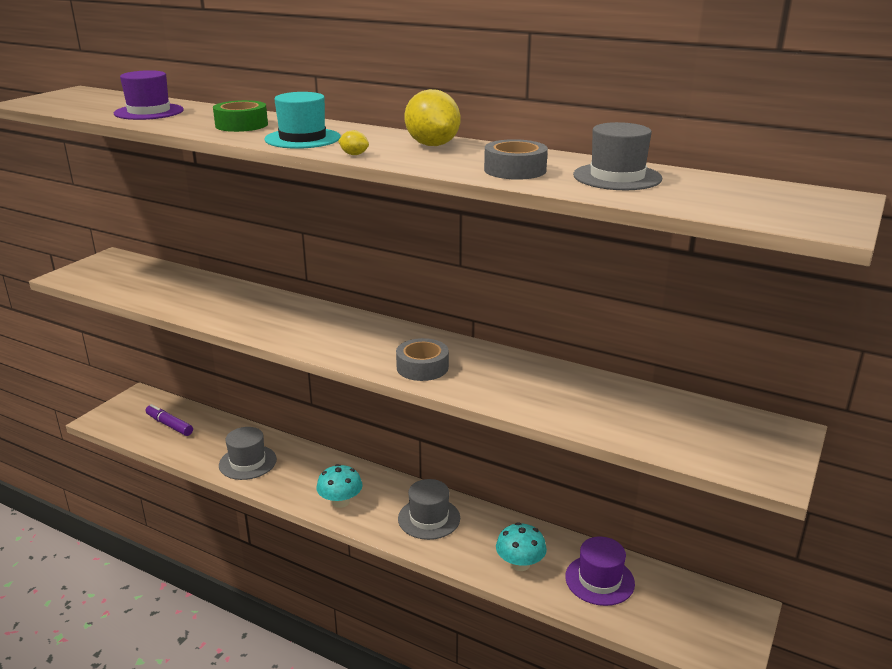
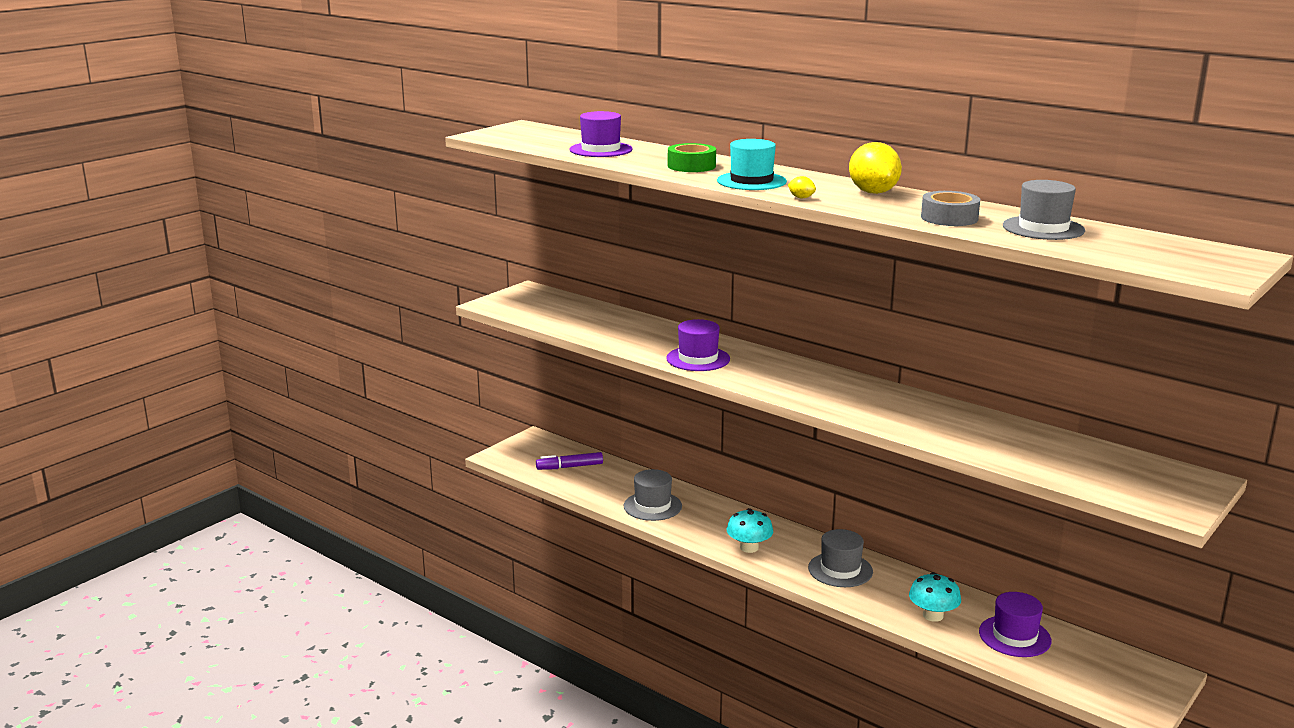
camera: 10 degrees right, 5 degrees down
purple marker [145,404,193,436] -> purple marker turned 60 degrees counterclockwise [536,452,603,470]
grey tape [396,338,449,381] -> none
none -> purple hat [666,319,730,371]

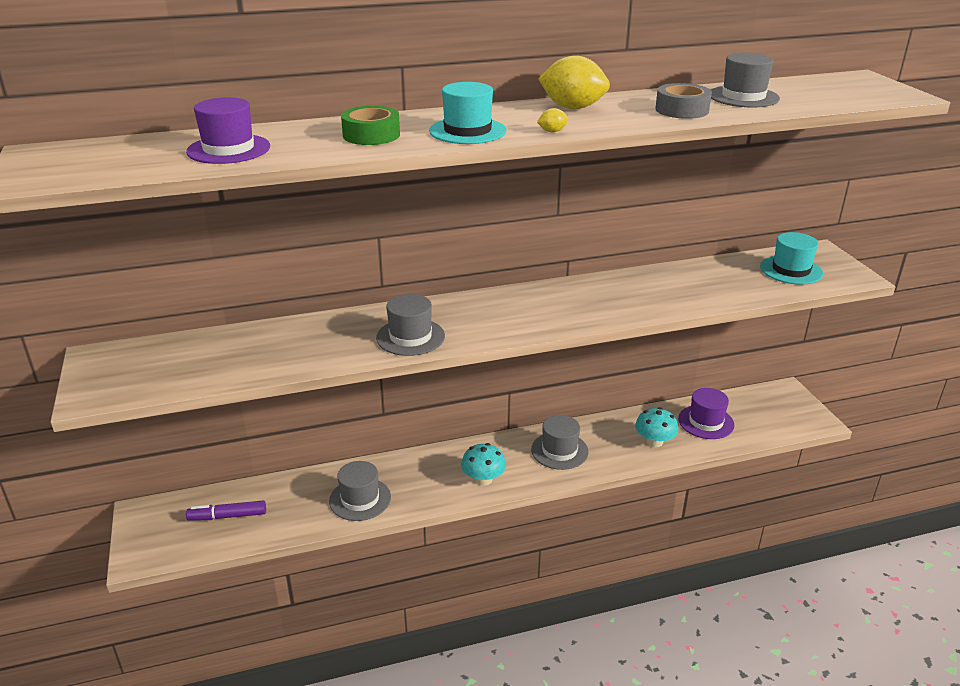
camera: 55 degrees left, 10 degrees up
purple marker [536,452,603,470] -> purple marker turned 60 degrees clockwise [186,500,266,521]
purple hat [666,319,730,371] -> grey hat [376,294,445,356]
none -> turquoise hat [760,232,823,284]

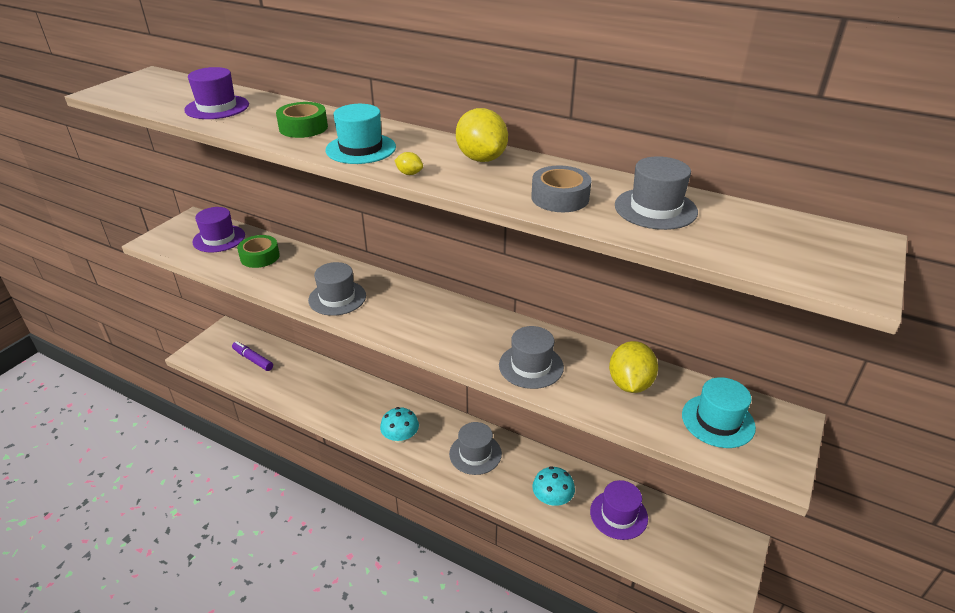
camera: 45 degrees right, 5 degrees up
grey hat [329,461,391,521] -> grey hat moved to [499,326,564,389]
none -> purple hat [192,207,245,252]
none -> green tape [237,235,280,268]
none -> yellow lemon [609,341,658,393]

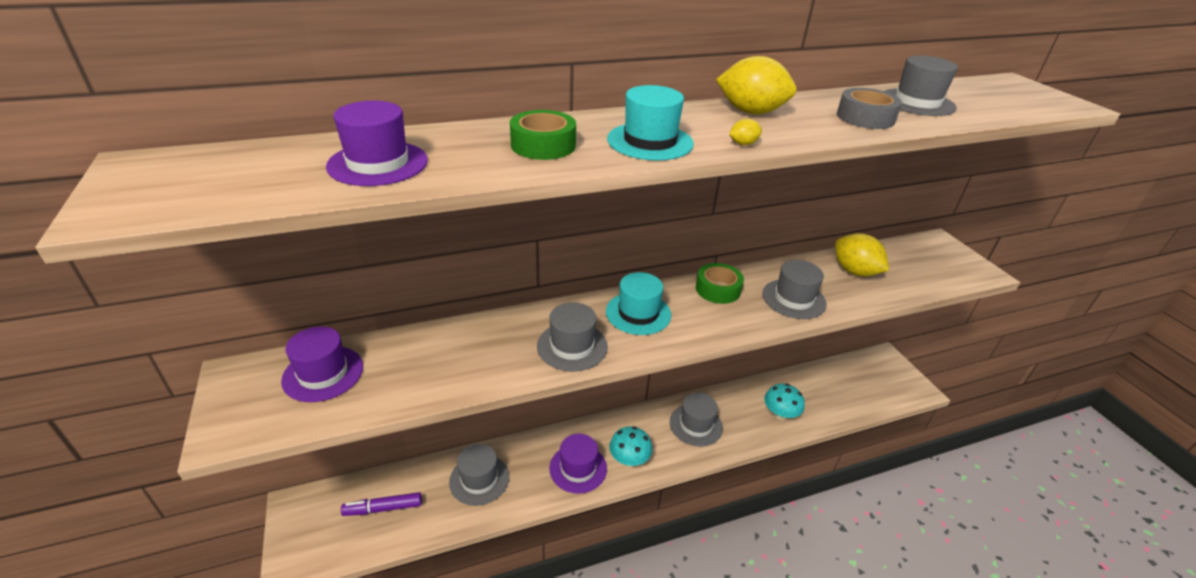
camera: 50 degrees left, 0 degrees up
green tape [237,235,280,268] -> green tape moved to [696,263,744,304]
purple hat [590,480,648,540] -> purple hat moved to [549,434,607,494]
turquoise hat [682,377,756,448] -> turquoise hat moved to [606,272,671,335]
none -> grey hat [449,444,509,506]

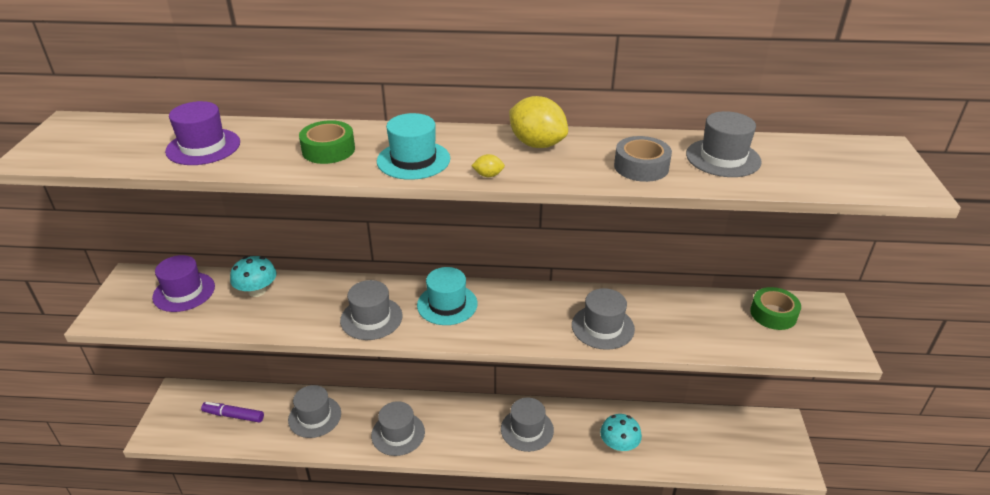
camera: 25 degrees right, 0 degrees up
purple hat [549,434,607,494] -> grey hat [371,401,425,456]
turquoise mushroom [609,426,652,466] -> turquoise mushroom moved to [230,256,277,297]
green tape [696,263,744,304] -> green tape moved to [750,287,801,330]
yellow lemon [835,233,889,277] -> none

